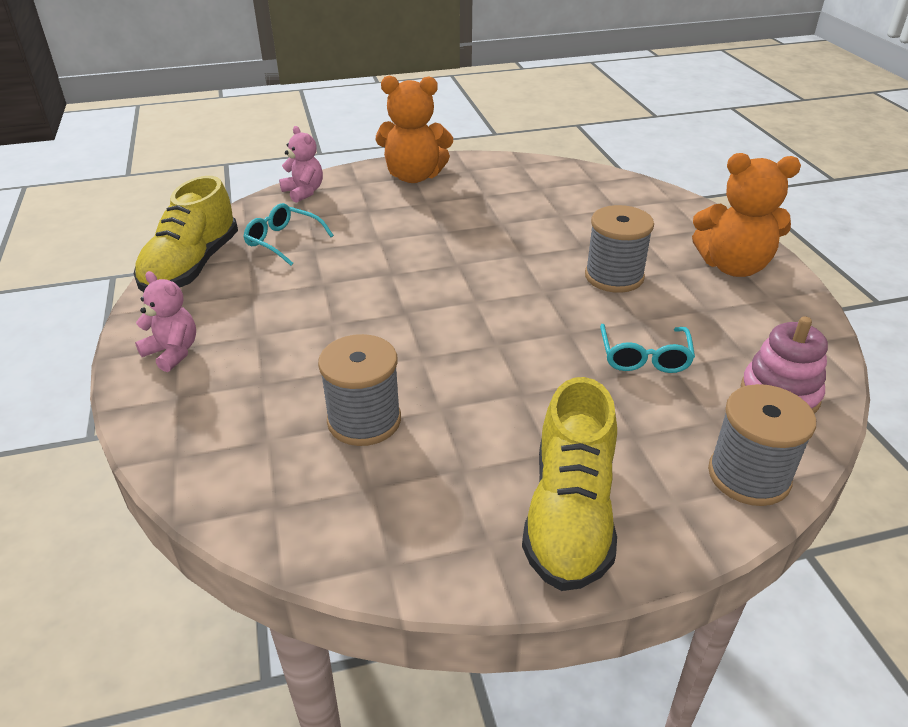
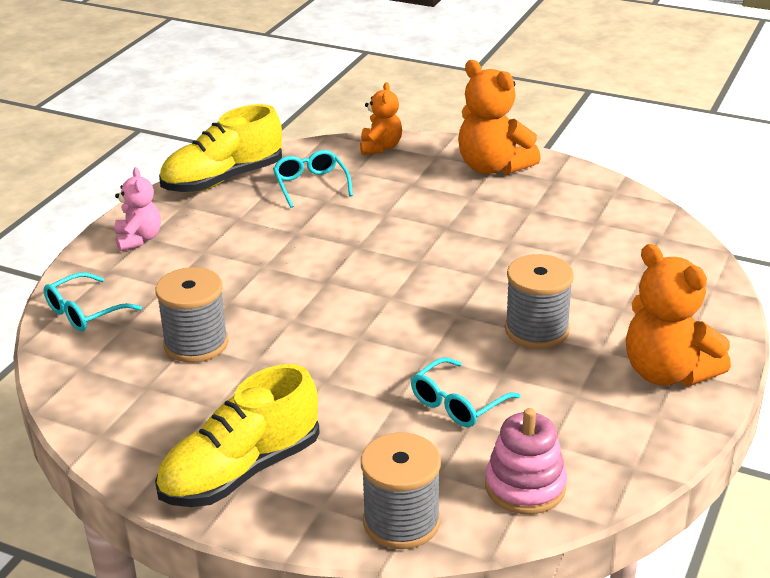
camera: 40 degrees right, 5 degrees down
pink teddy bear [279,126,323,203] -> orange teddy bear [360,82,402,155]
none -> turquoise glasses [44,273,142,332]

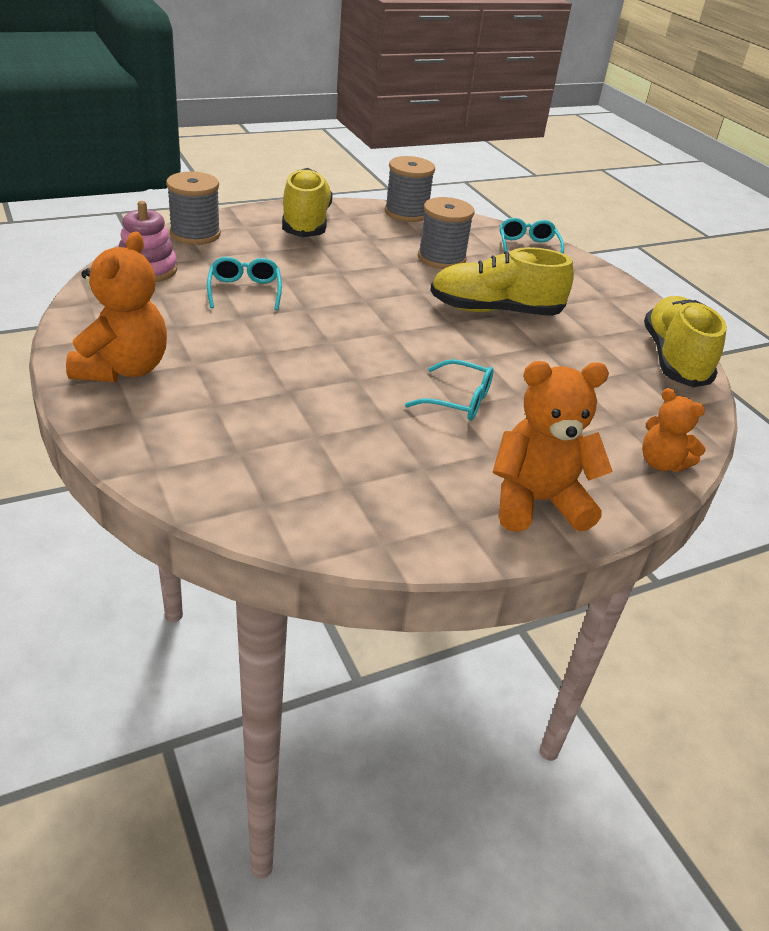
camera: 125 degrees right, 5 degrees up
pink teddy bear [115,167,161,251] -> none
turquoise glasses [273,150,353,208] -> turquoise glasses moved to [405,359,494,421]
grey spool [505,254,574,349] -> grey spool moved to [385,156,435,222]
orange teddy bear [626,244,731,386] -> orange teddy bear turned 105 degrees clockwise [66,232,167,382]
none -> yellow shoe [430,247,574,316]

